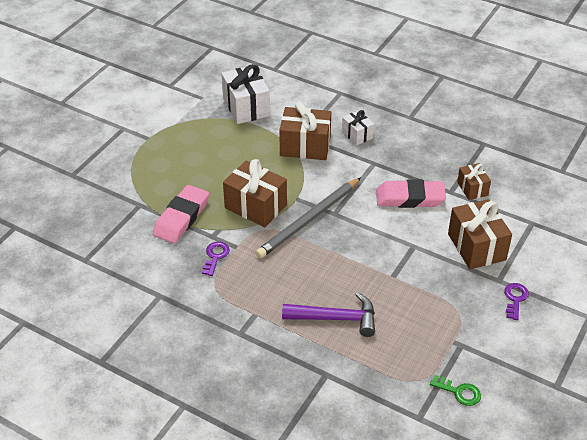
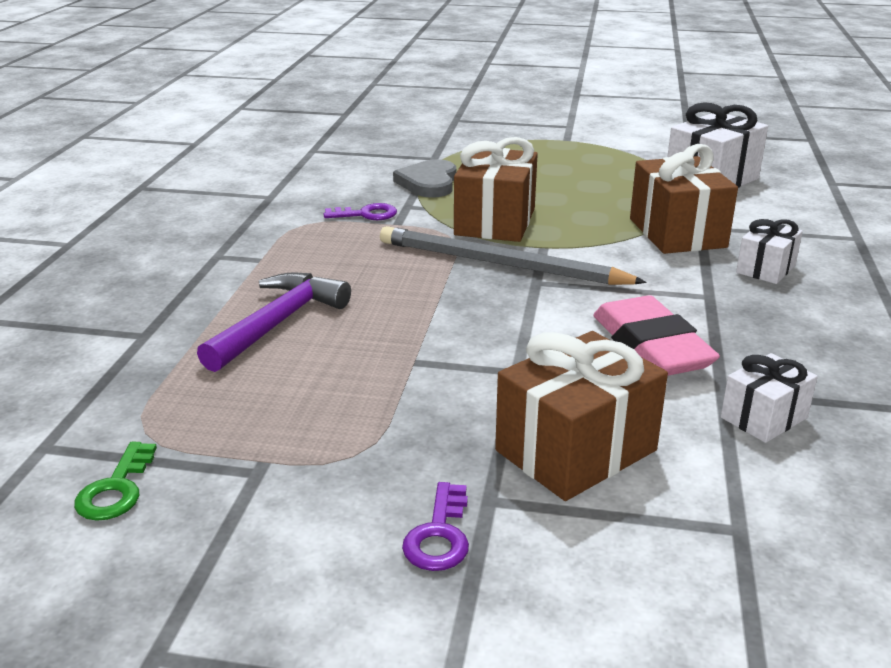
camera: 70 degrees right, 15 degrees down
pink eraser [153,185,209,244] -> grey heart [393,159,457,198]
purple hammer [282,292,375,337] -> purple hammer turned 135 degrees counterclockwise [197,272,351,372]
brown gift [457,163,491,200] -> white gift [721,353,818,443]
purple key [504,283,529,320] -> purple key turned 105 degrees clockwise [402,482,469,571]

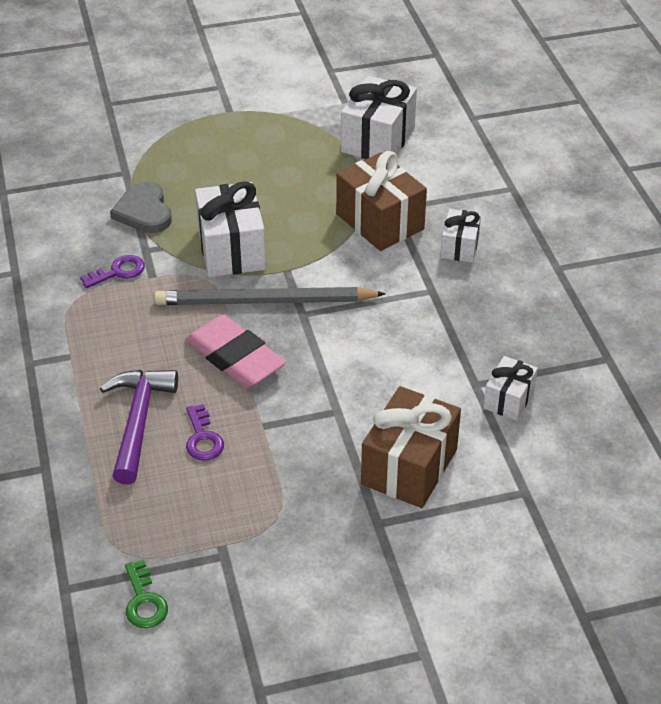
camera: 25 degrees left, 15 degrees up
purple key [402,482,469,571] -> purple key moved to [186,404,224,461]
brown gift [454,137,538,242] -> white gift [195,181,266,277]
pink eraser [593,295,720,376] -> pink eraser moved to [185,315,286,388]

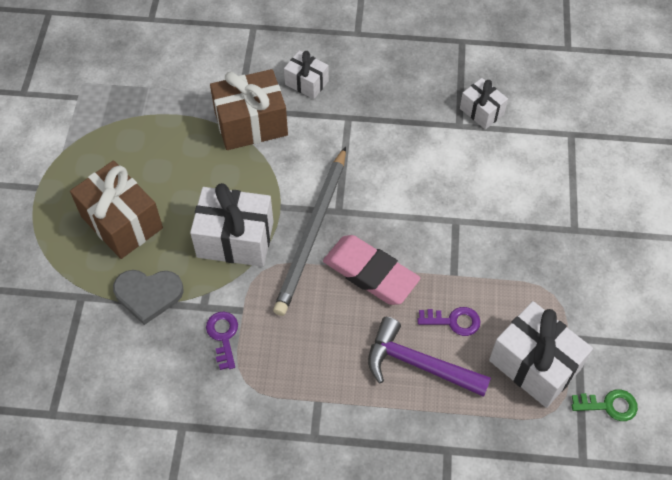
camera: 70 degrees left, 15 degrees up
pink eraser [185,315,286,388] -> pink eraser turned 60 degrees clockwise [323,235,420,305]
white gift [341,76,417,159] -> white gift moved to [489,301,593,408]
brown gift [361,386,461,508] -> brown gift moved to [70,160,163,259]

